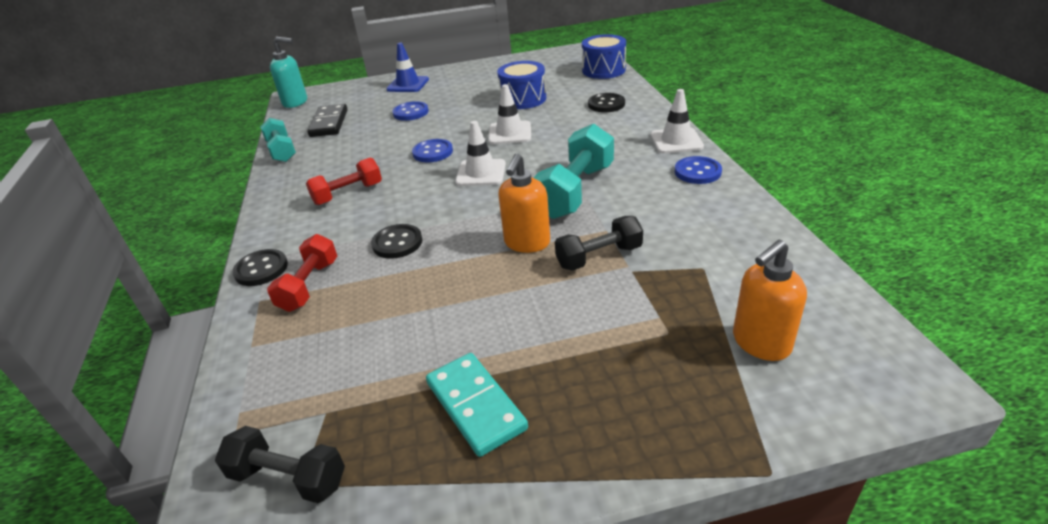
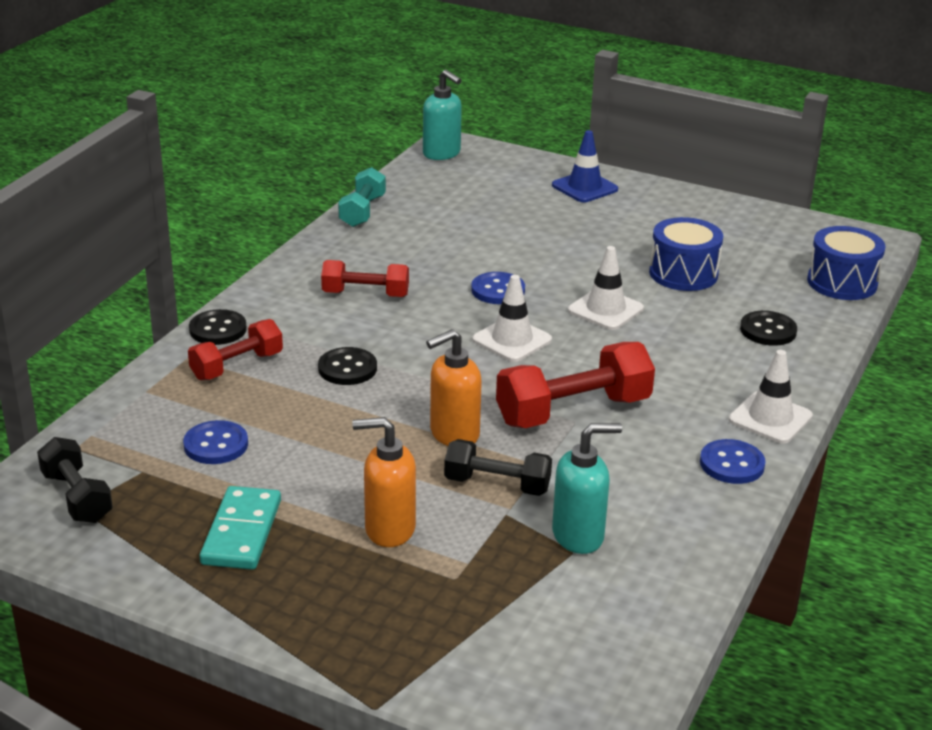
camera: 35 degrees right, 5 degrees down
black domino [308,104,348,137] -> none
blue button [392,101,429,121] -> blue button moved to [183,420,248,464]
turquoise dumbbell [534,124,614,219] -> red dumbbell [496,342,655,428]
orange soap dispenser [733,240,807,361] -> orange soap dispenser moved to [352,417,416,547]
none -> turquoise soap dispenser [552,423,622,554]

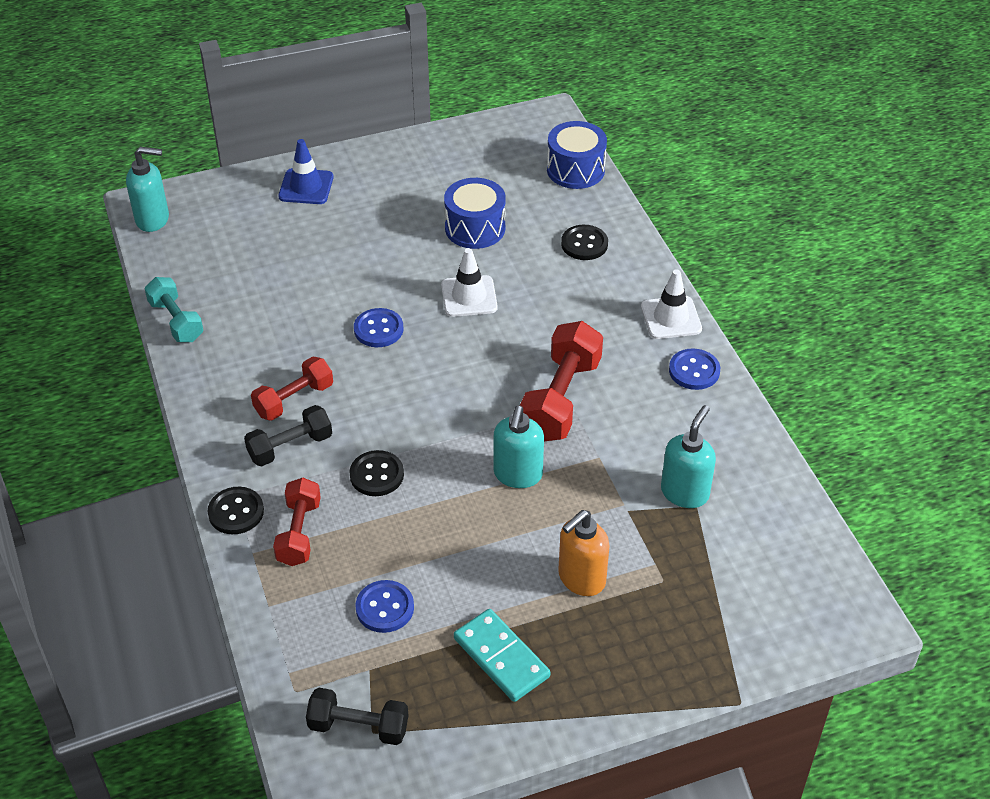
camera: 45 degrees left, 15 degrees up
orange soap dispenser [426,329,482,446] -> turquoise soap dispenser [494,406,544,488]
black dumbbell [444,439,552,496] -> black dumbbell moved to [244,405,332,466]
white traffic cone [472,275,552,362] -> none

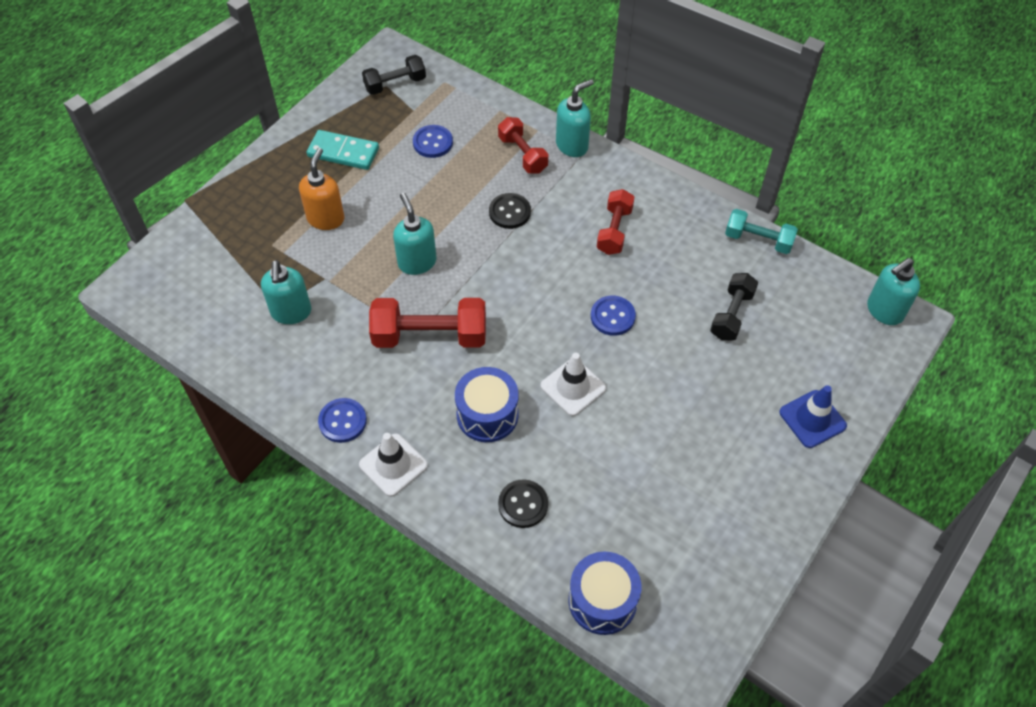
camera: 145 degrees right, 10 degrees up
black button [208,487,264,534] -> turquoise soap dispenser [556,79,594,157]
black dumbbell [244,405,332,466] -> black dumbbell moved to [710,273,758,341]
blue drum [444,178,506,249] -> blue drum moved to [455,367,519,442]
red dumbbell [519,321,603,441] -> red dumbbell turned 75 degrees counterclockwise [369,298,486,348]

